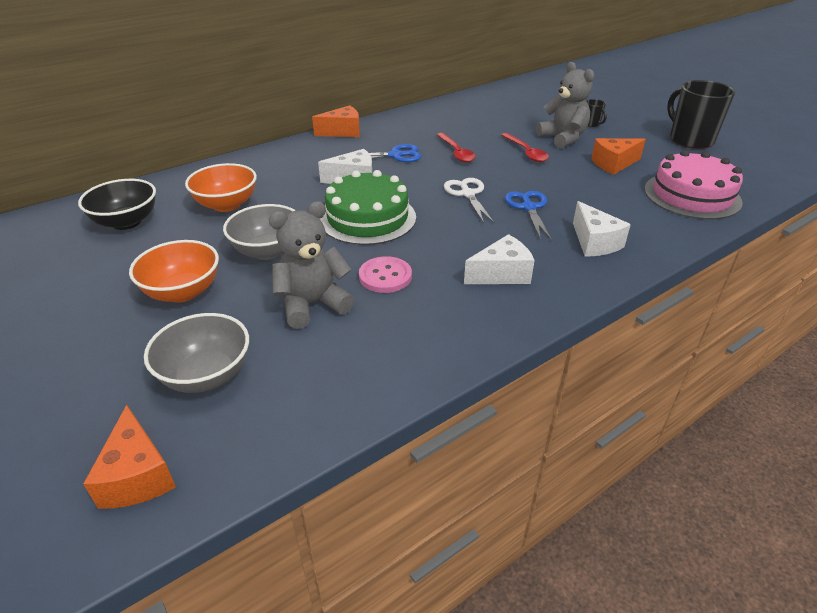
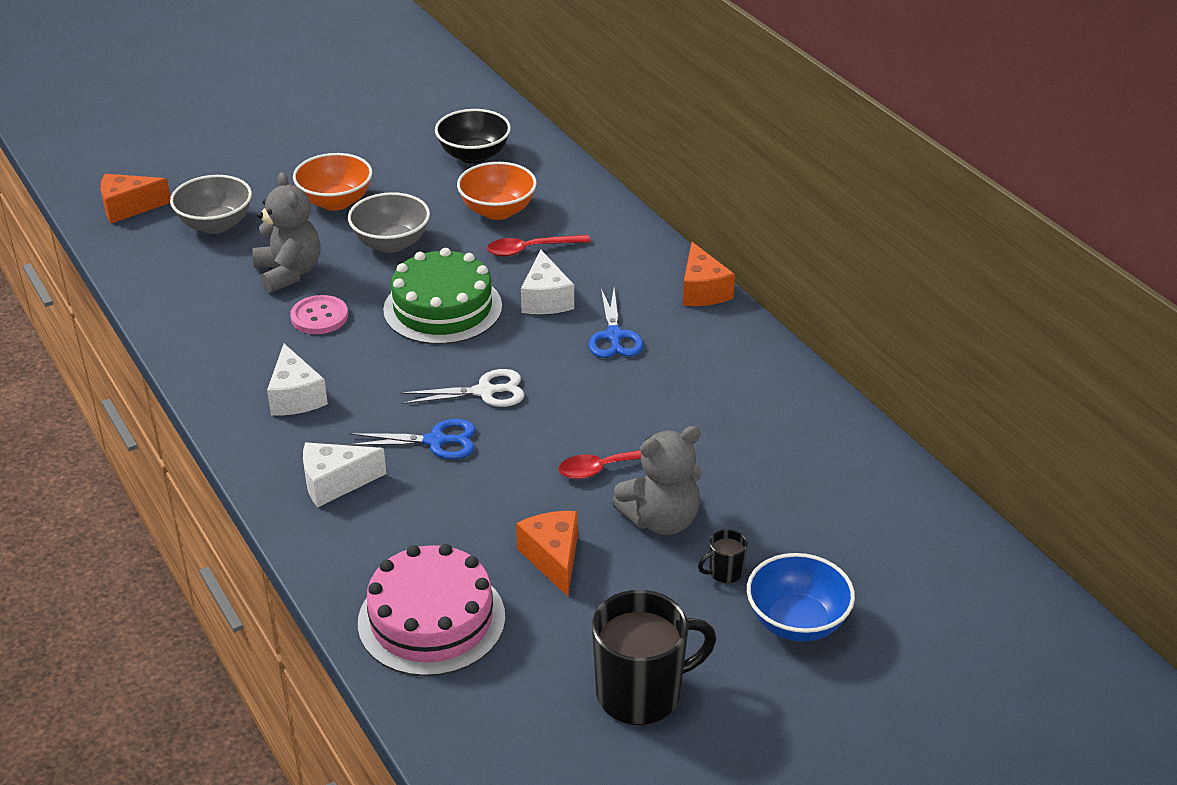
camera: 95 degrees right, 0 degrees up
red spoon [437,133,476,163] -> red spoon moved to [487,235,591,257]
none -> blue bowl [747,553,855,642]

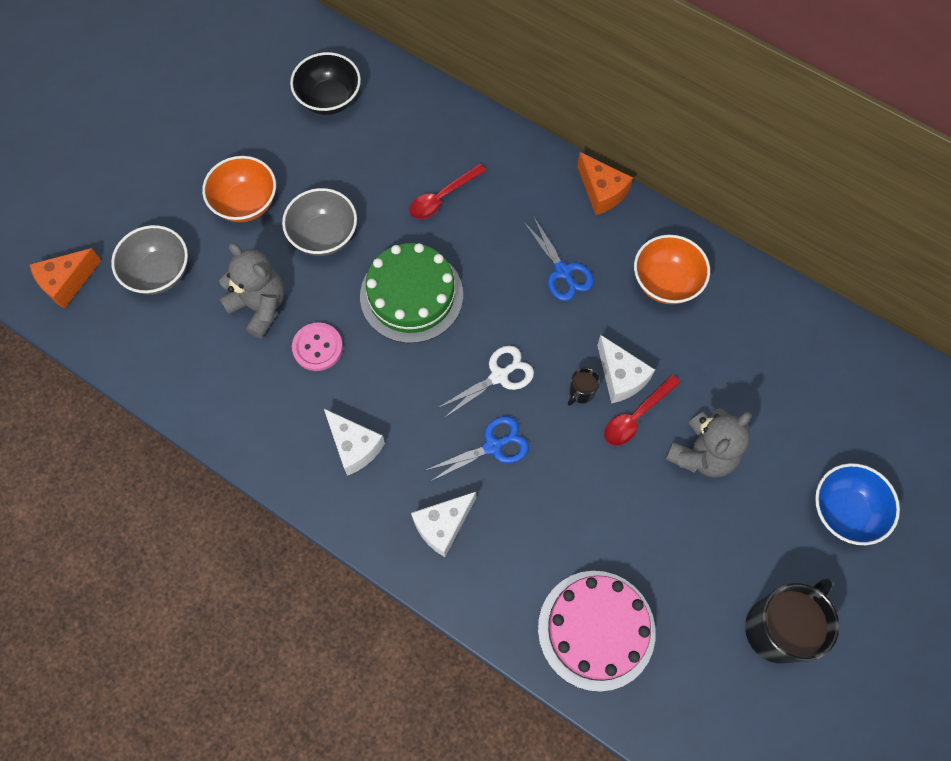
camera: 25 degrees left, 30 degrees up
orange bowl [457,162,537,220] -> orange bowl moved to [634,235,710,304]
orange cheese [516,511,578,596] -> none
white cheese [521,249,574,314] -> white cheese moved to [597,335,655,403]
black mug [698,529,747,583] -> black mug moved to [568,368,600,406]

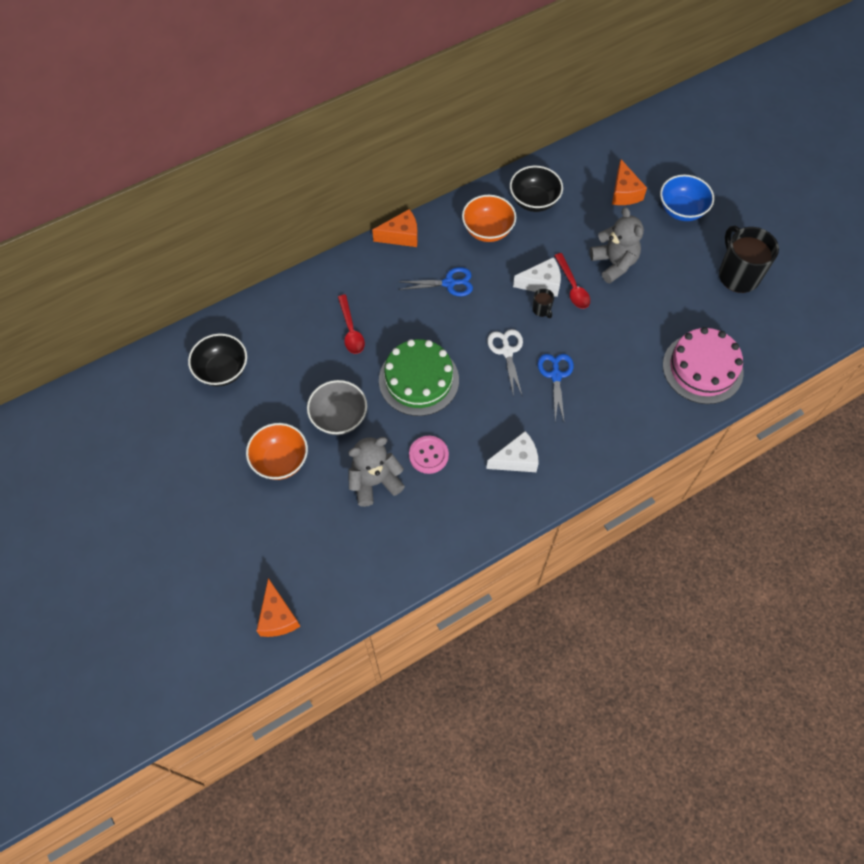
camera: 65 degrees left, 5 degrees down
grey bowl [111,225,188,295] -> none
white cheese [411,492,476,557] -> none
none -> black bowl [510,166,563,212]
none -> orange cheese [612,159,647,205]

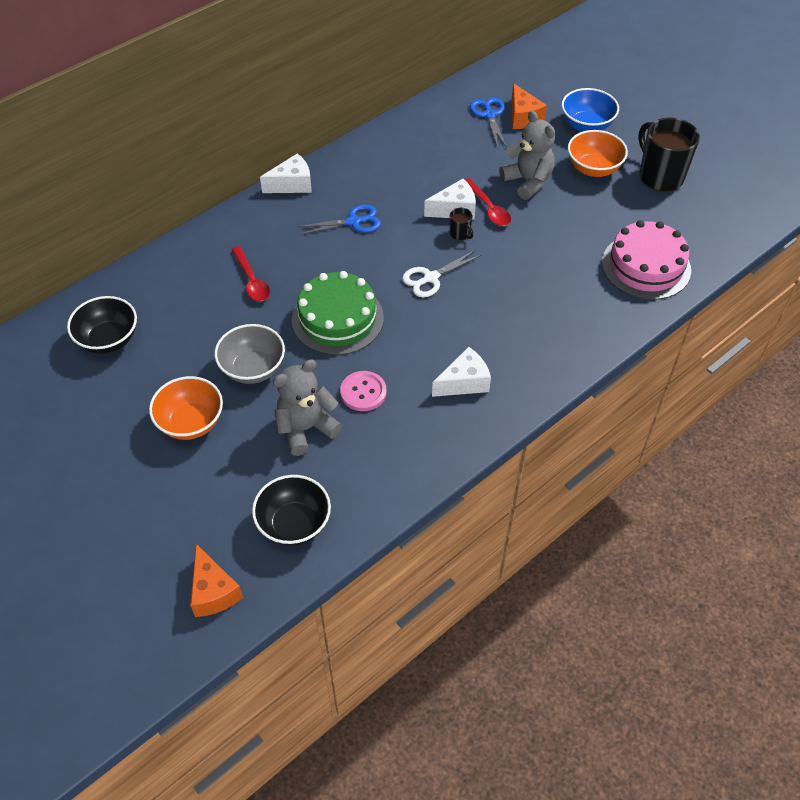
camera: 10 degrees left, 10 degrees down
orange cheese [372,209,418,247] -> white cheese [260,153,312,193]
orange bowl [462,195,516,242] -> orange bowl moved to [568,130,628,177]
white scissors [487,329,523,397] -> white scissors turned 105 degrees counterclockwise [402,250,481,297]
black bowl [510,166,563,212] -> black bowl moved to [252,475,331,546]
blue scissors [538,354,574,421] -> blue scissors moved to [470,98,507,148]

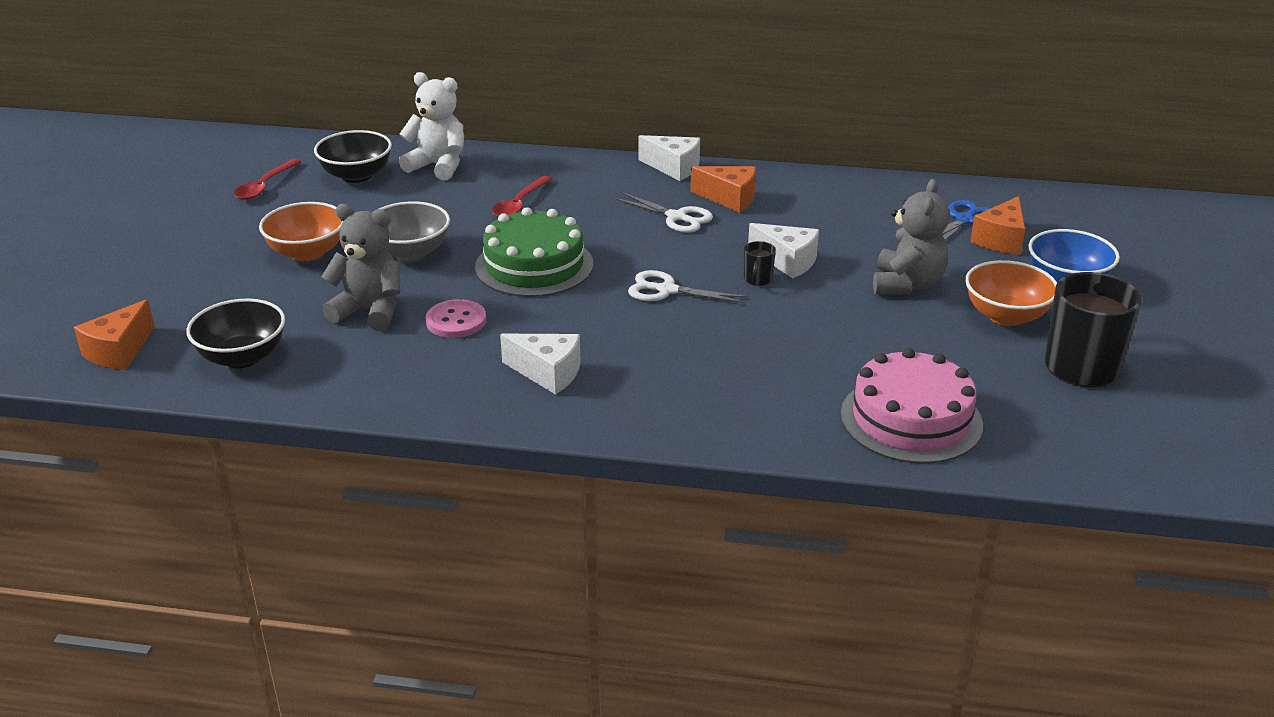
camera: 50 degrees right, 20 degrees down
blue scissors [297,204,381,235] -> white scissors [614,192,713,233]
red spoon [465,178,511,226] -> red spoon moved to [234,159,302,200]
none -> white teddy bear [399,72,464,180]
none -> orange cheese [690,166,756,213]

